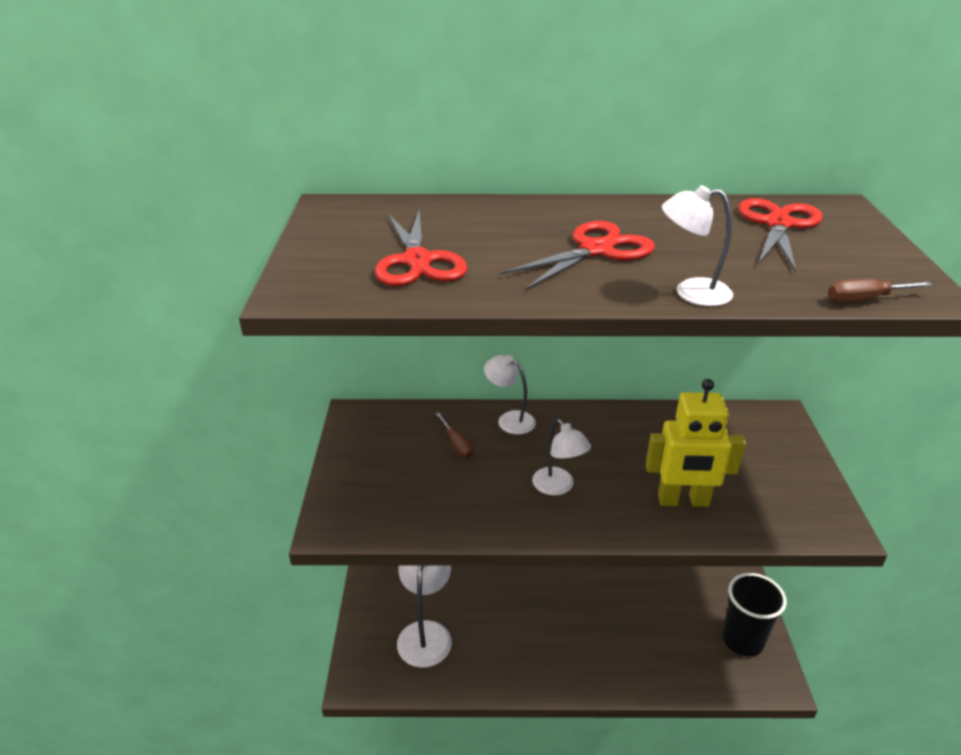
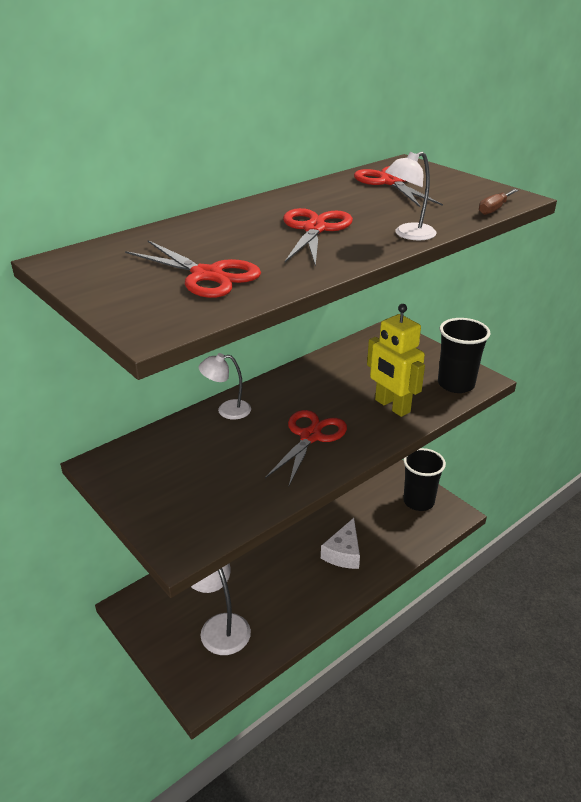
camera: 40 degrees left, 0 degrees up
brown screwdriver [435,412,474,458] -> none
white lamp [532,419,591,495] -> red scissors [265,410,347,486]
yellow robot [645,379,746,507] -> yellow robot turned 90 degrees clockwise [367,304,425,417]
none -> white cheese [321,518,360,569]
none -> black cup [438,318,490,393]

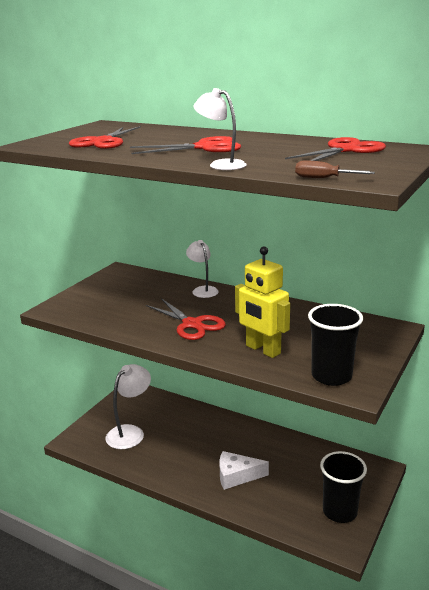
camera: 70 degrees right, 10 degrees down
red scissors [265,410,347,486] -> red scissors turned 45 degrees clockwise [146,298,226,340]
yellow robot [367,304,425,417] -> yellow robot turned 75 degrees counterclockwise [235,246,290,358]

